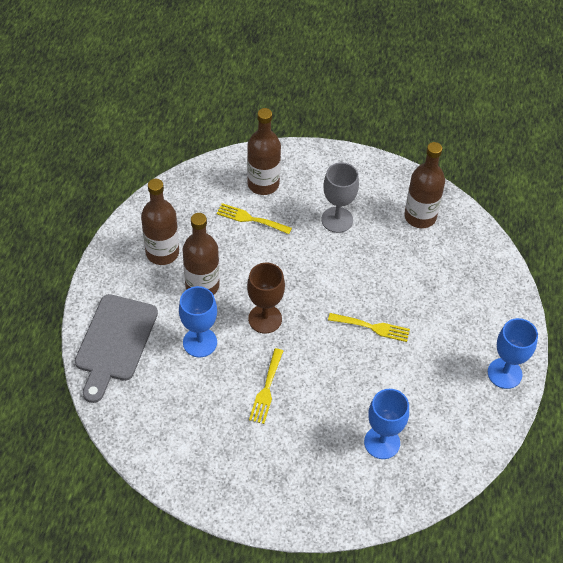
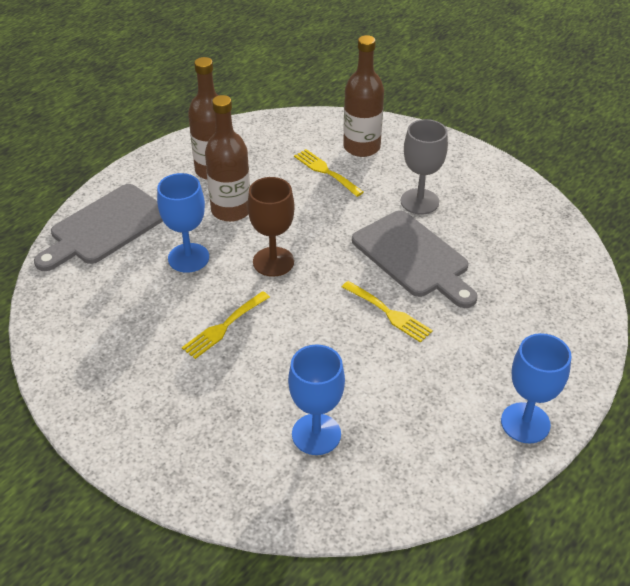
camera: 30 degrees right, 10 degrees down
brown bottle [404,142,445,228] -> none
none -> grey cutting board [352,210,478,308]

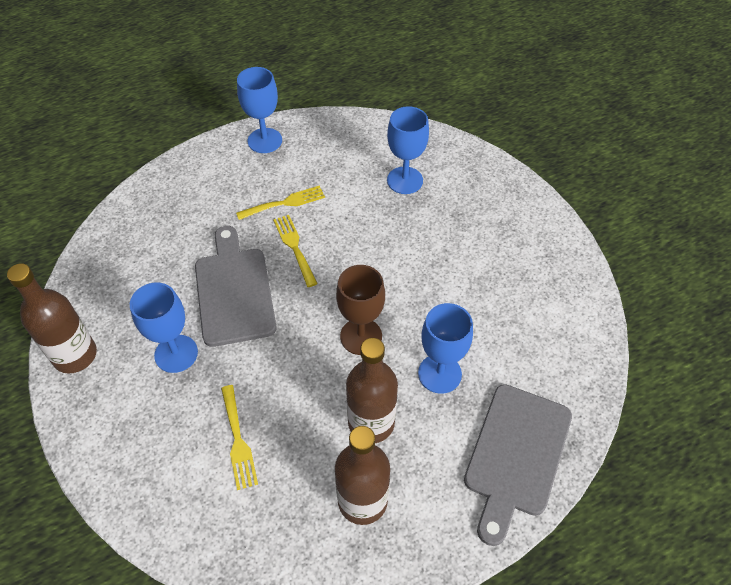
camera: 155 degrees left, 10 degrees up
grey cutting board [34,184,163,271] -> grey cutting board turned 135 degrees clockwise [464,384,572,546]
yellow fork [182,291,270,359] -> yellow fork moved to [236,186,325,220]
brown bottle [343,35,384,157] -> brown bottle moved to [7,263,97,374]
grey goblet [401,119,448,214] -> blue goblet [130,283,198,373]

